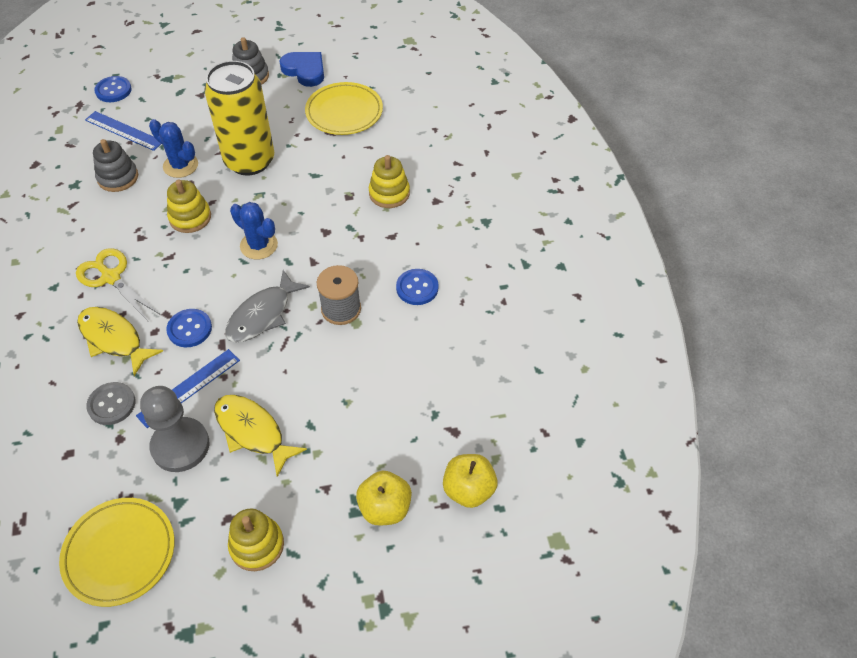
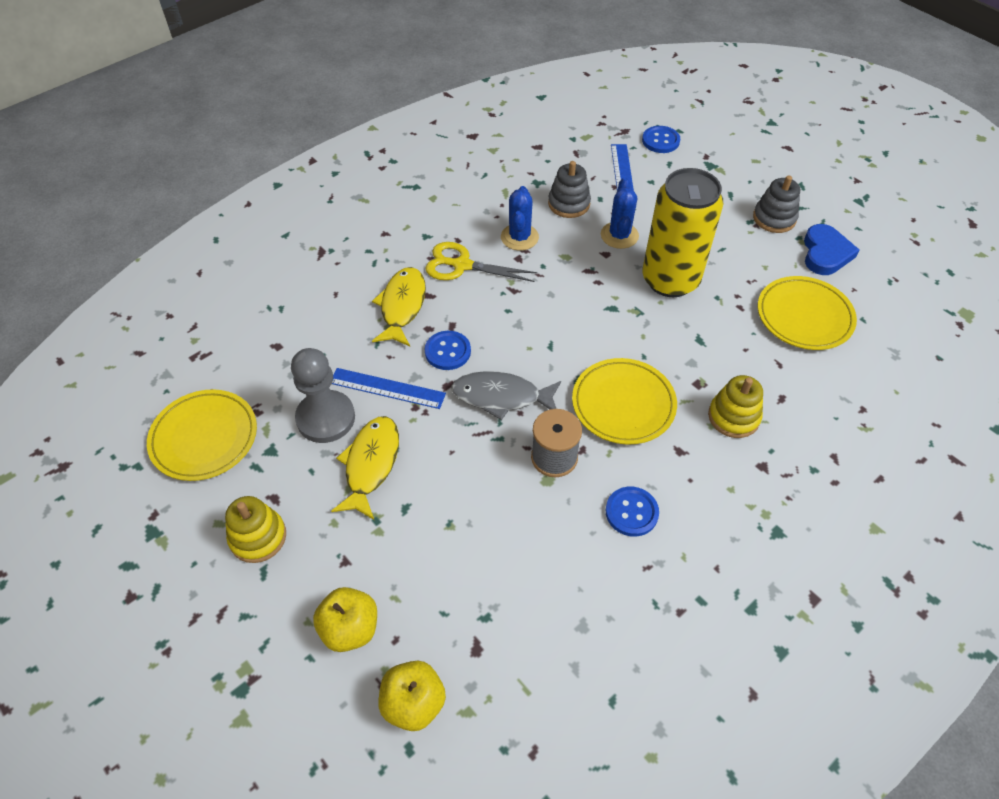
camera: 60 degrees right, 0 degrees up
yellow scissors [76,248,159,321] -> yellow scissors turned 90 degrees counterclockwise [425,242,537,282]
grey button [86,382,136,425] -> none
yellow stacking toy [167,179,211,233] -> none
blue cactus [230,202,278,259] -> blue cactus moved to [501,186,539,251]
none -> yellow plate [572,358,677,445]

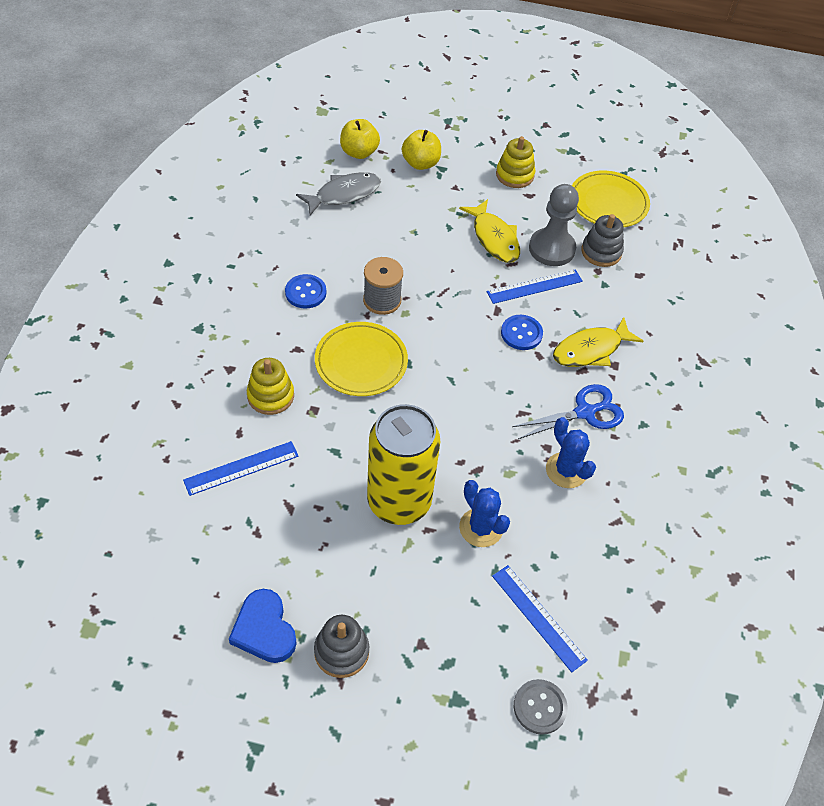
camera: 140 degrees right, 0 degrees up
yellow fish [372,267,426,346] -> yellow fish turned 90 degrees clockwise [553,317,644,367]
yellow scissors [425,242,537,282] -> blue scissors [512,384,624,439]
grey fish [451,371,561,420] -> grey fish moved to [296,172,381,216]
grey stacking toy [548,161,591,218] -> grey stacking toy moved to [581,214,624,267]
blue button [642,126,680,153] -> grey button [514,679,568,735]
yellow plate [758,276,857,350] -> none
none -> blue ruler [183,441,299,496]

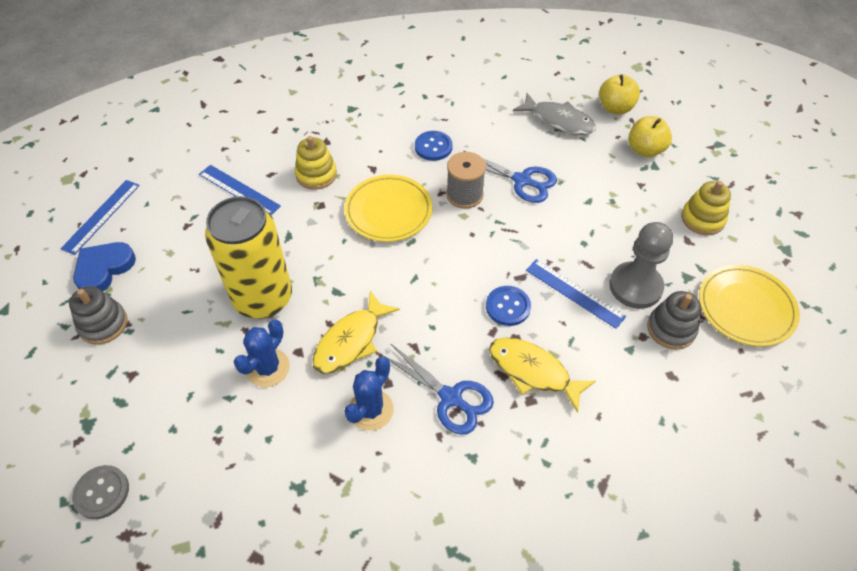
camera: 65 degrees right, 0 degrees up
yellow fish [459,199,520,263] -> yellow fish moved to [313,291,400,374]
blue ruler [492,565,588,672] -> blue ruler moved to [61,180,140,255]
none -> blue scissors [464,151,557,203]

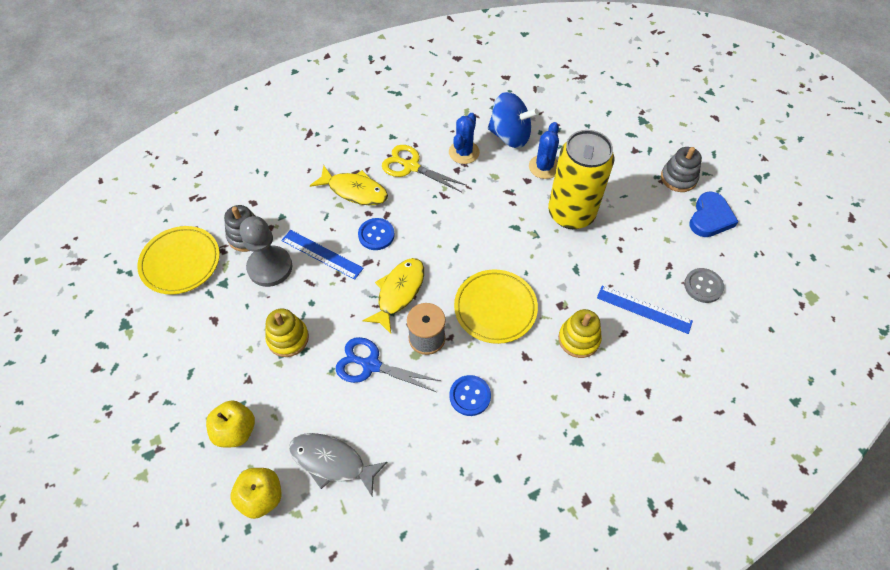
camera: 170 degrees right, 5 degrees up
blue ruler [61,180,140,255] -> none
grey button [72,465,129,519] -> grey button moved to [684,268,724,303]
yellow fish [313,291,400,374] -> yellow fish moved to [362,258,424,334]
blue scissors [382,344,494,435] -> yellow scissors [382,145,467,192]
yellow stacking toy [681,181,731,235] -> yellow stacking toy moved to [265,308,309,357]
none -> blue spinning top [488,92,539,148]

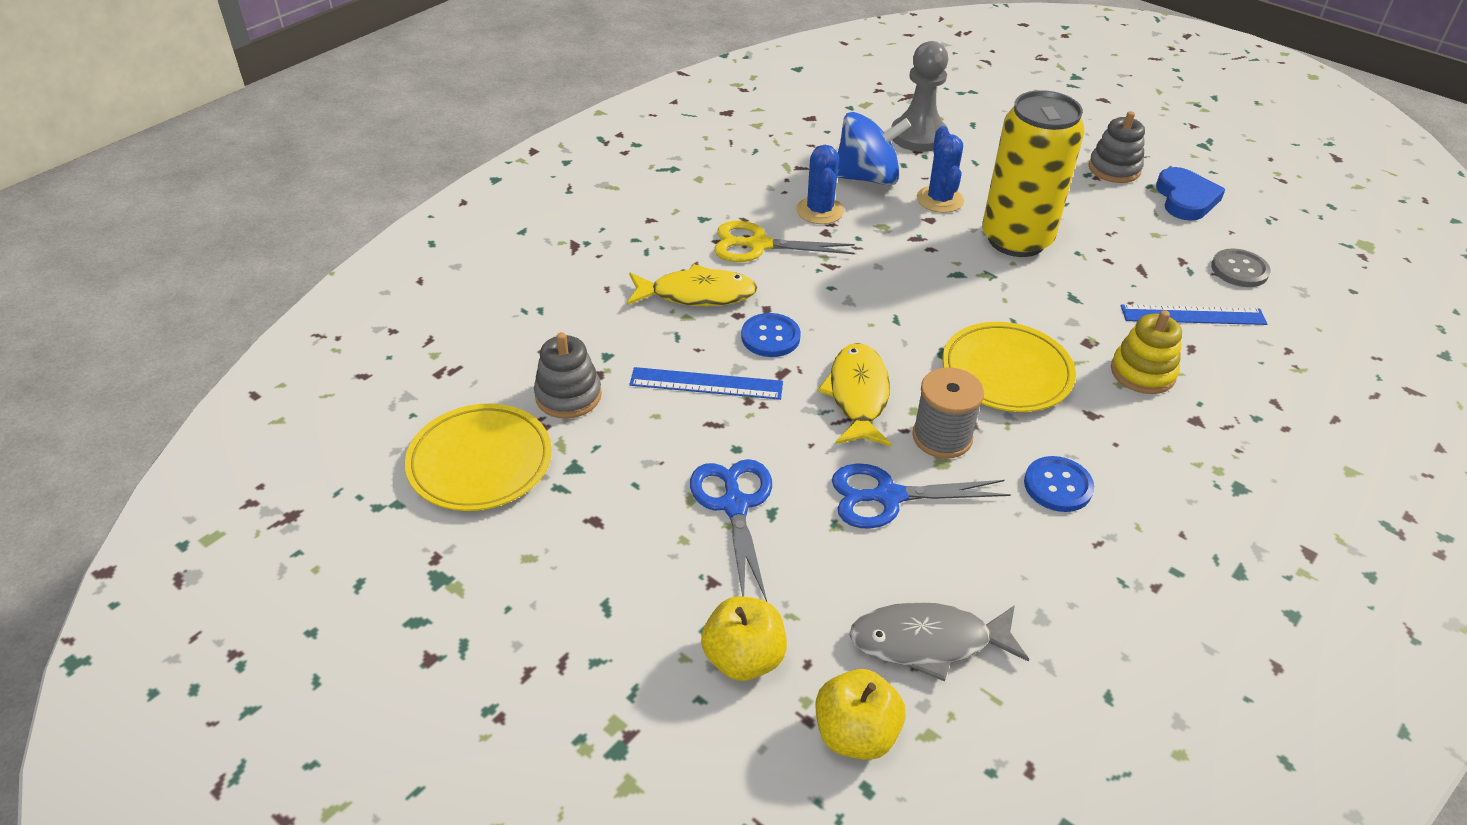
camera: 25 degrees left, 15 degrees down
grey pawn [240,216,292,287] -> grey pawn moved to [891,41,948,152]
yellow stacking toy [265,308,309,357] -> blue scissors [690,459,772,602]

